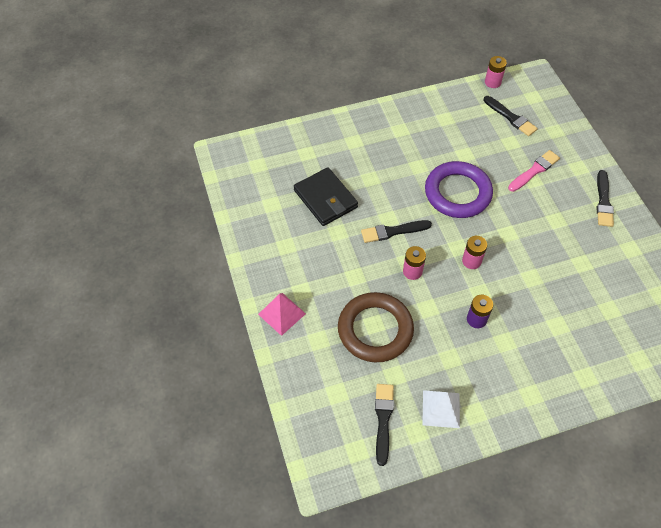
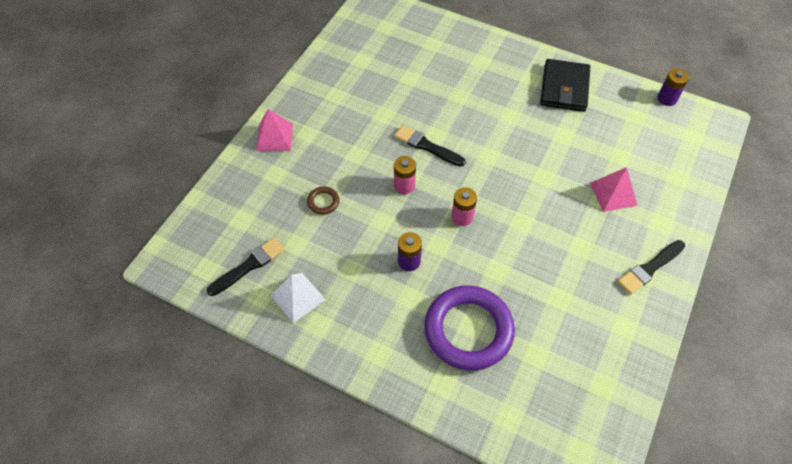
camera: 45 degrees right, 0 degrees up
black wallet [294,167,358,226] -> black wallet moved to [540,59,590,112]
brown ring [338,292,414,362] -> brown ring [307,187,339,215], size x0.41
purple ring [425,161,493,218] -> purple ring moved to [424,285,515,370]
black brush [483,96,538,136] -> none
pink battery [485,56,507,88] -> purple battery [658,68,689,106]
pink brush [508,150,560,192] -> pink pyramid [590,167,638,212]

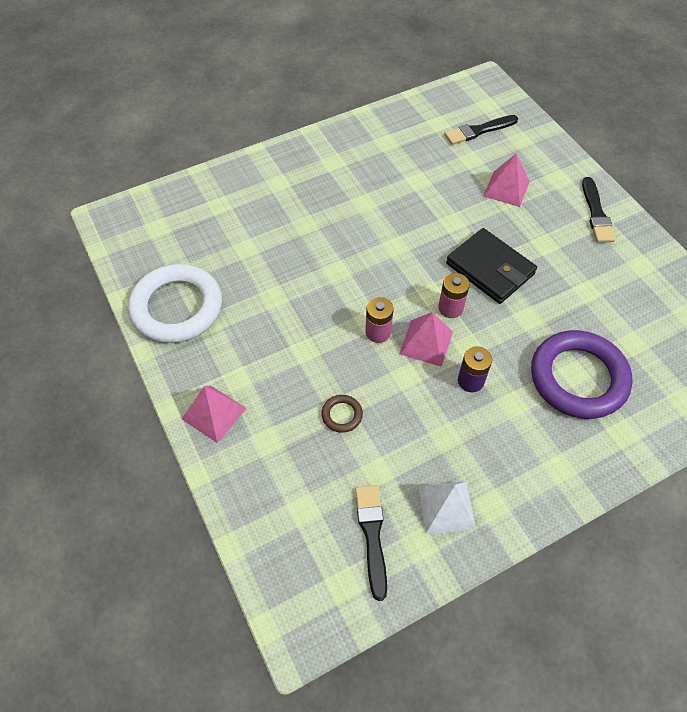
camera: 55 degrees left, 0 degrees up
black brush [394,125,466,167] -> black brush moved to [444,115,518,145]
black wallet [540,59,590,112] -> black wallet moved to [446,228,537,304]
purple battery [658,68,689,106] -> none
none -> white ring [128,264,222,343]
none -> pink pyramid [400,312,453,367]

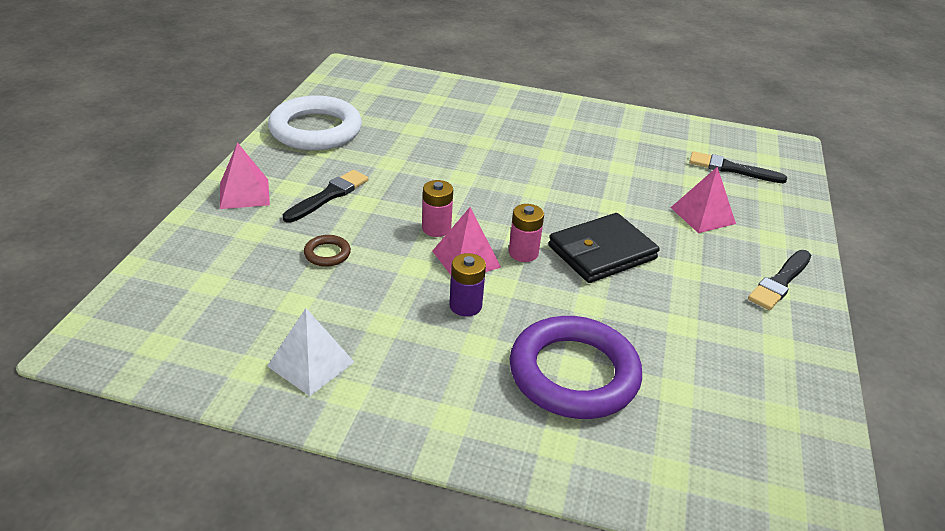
camera: 40 degrees right, 20 degrees down
black brush [355,485,387,601] -> black brush moved to [283,170,368,222]
black wallet [446,228,537,304] -> black wallet turned 60 degrees clockwise [548,213,660,283]

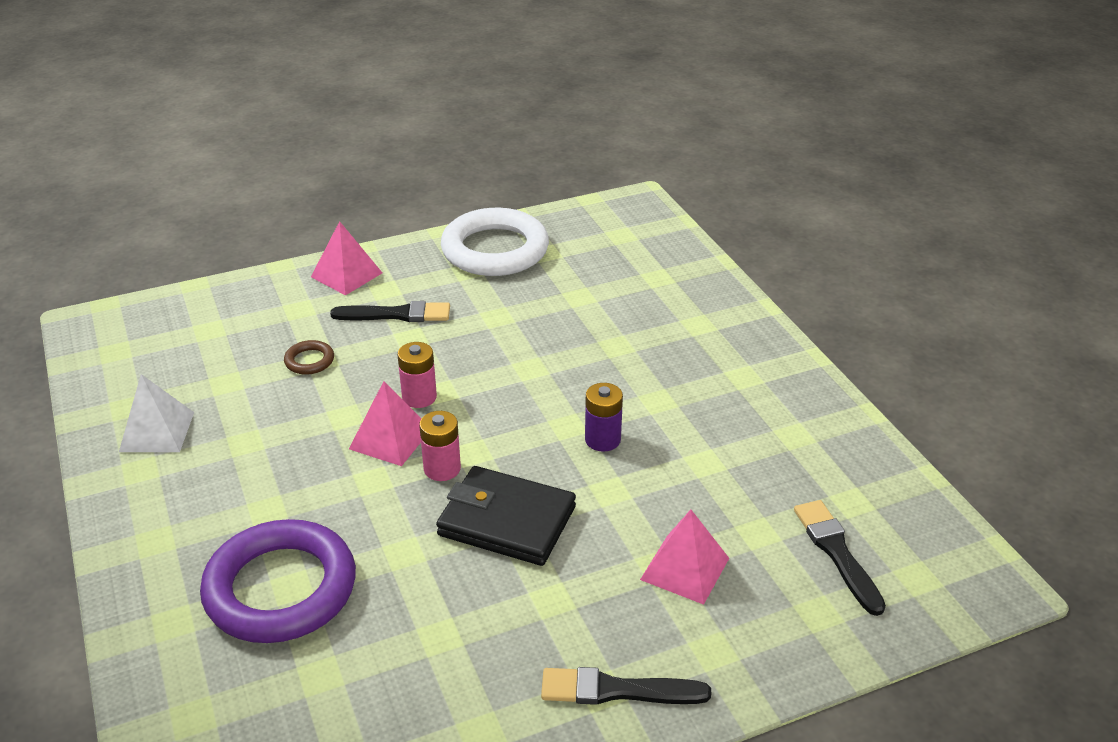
camera: 55 degrees right, 0 degrees up
purple battery [449,253,486,317] -> purple battery moved to [585,383,623,451]

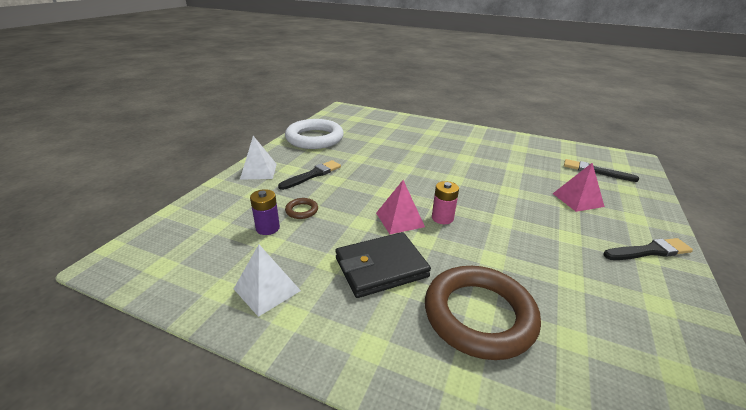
camera: 45 degrees left, 5 degrees down
purple ring [200,519,356,643] -> brown ring [425,266,541,360]
pink pyramid [311,221,382,295] -> white pyramid [240,136,277,180]
pink battery [397,342,437,408] -> none
black wallet [436,466,576,566] -> black wallet moved to [335,232,431,298]
black brush [541,667,711,705] -> black brush turned 150 degrees counterclockwise [603,238,693,260]
purple battery [585,383,623,451] -> purple battery moved to [250,189,280,235]

